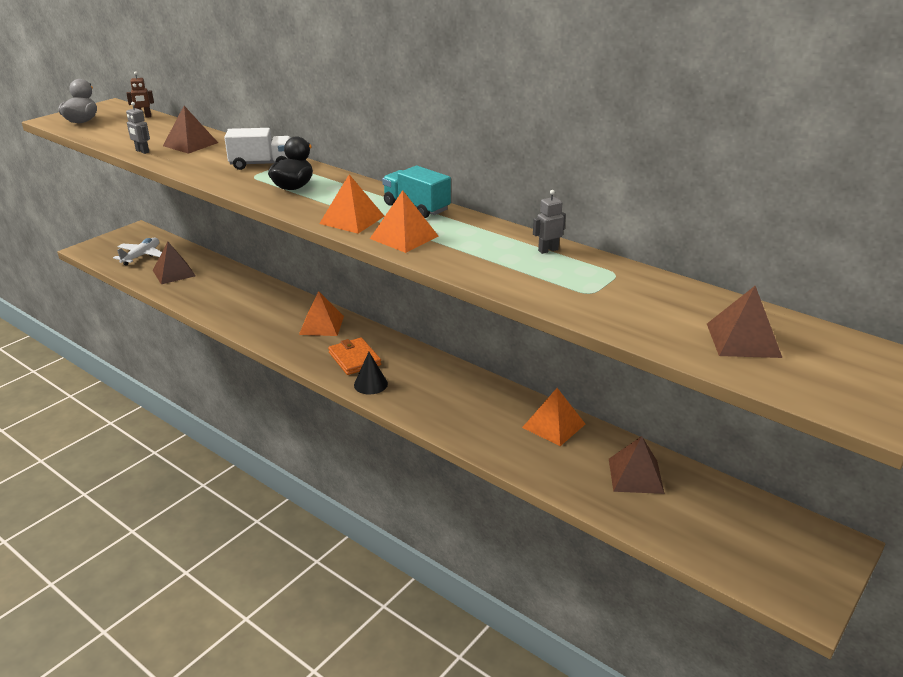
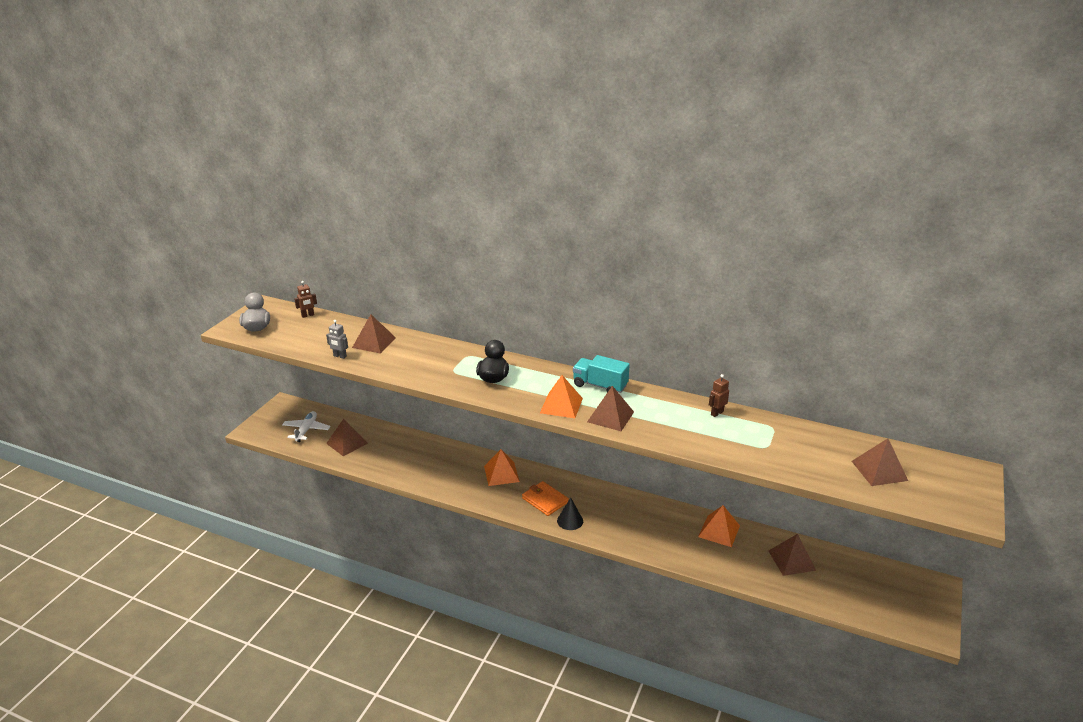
camera: 15 degrees left, 0 degrees up
white truck [224,128,291,170] -> none
orange pyramid [370,190,438,253] -> brown pyramid [587,386,634,431]
grey robot [533,190,566,254] -> brown robot [709,374,729,417]

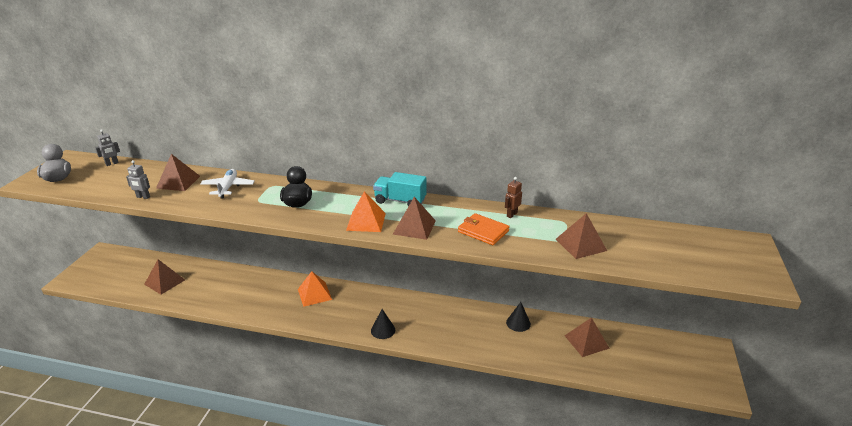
camera: 10 degrees left, 0 degrees up
white plane [282,411,330,442] -> white plane moved to [200,169,255,199]
brown robot [294,281,317,318] -> grey robot [95,129,120,166]
orange wallet [522,481,569,516] -> orange wallet moved to [458,213,510,245]
orange pyramid [698,505,740,547] -> black cone [506,302,531,332]
brown pyramid [852,438,908,486] -> brown pyramid moved to [556,213,607,259]

